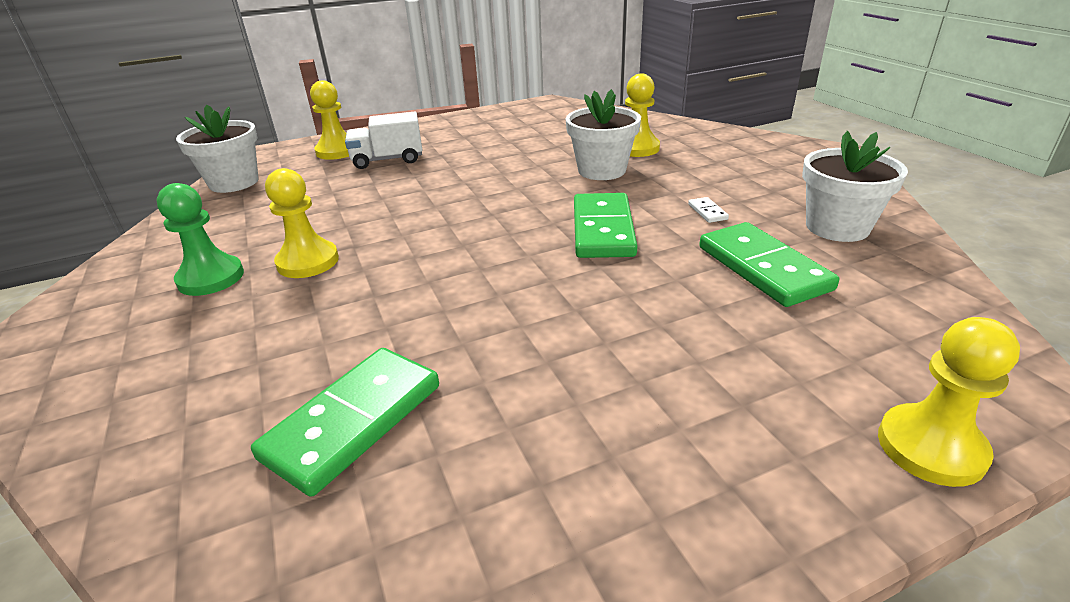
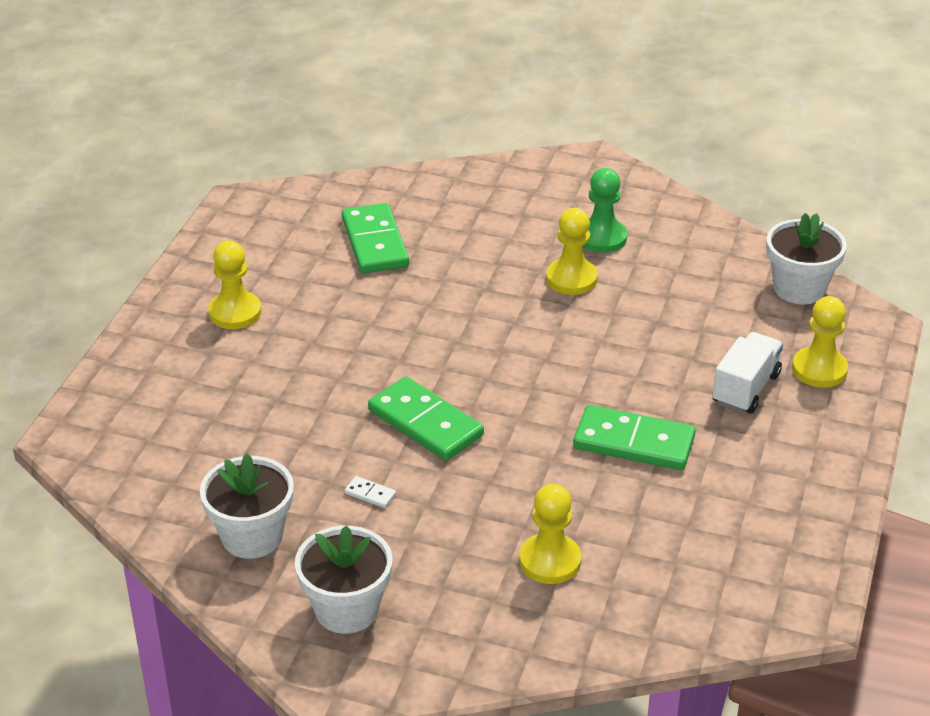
camera: 130 degrees right, 5 degrees up
white flower pot [566,89,641,180] -> white flower pot moved to [295,526,393,634]
green domino [699,222,839,307] -> green domino moved to [573,405,696,470]
yellow pawn [878,317,1020,487] -> yellow pawn moved to [208,240,261,329]

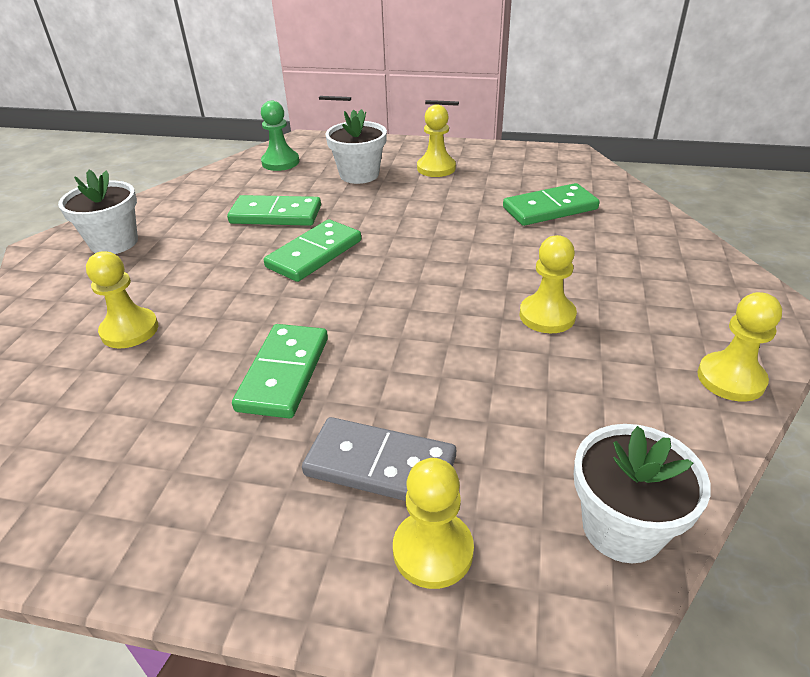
camera: 85 degrees right, 0 degrees up
white flower pot [200,454,294,559] -> white flower pot moved to [325,109,387,184]
white domino [344,476,396,508] -> none
green pawn [583,168,627,253] -> green pawn moved to [261,101,299,171]
white truck [712,332,783,414] -> grey domino [302,417,456,501]
none -> green domino [227,195,321,226]
none -> yellow pawn [697,292,782,402]

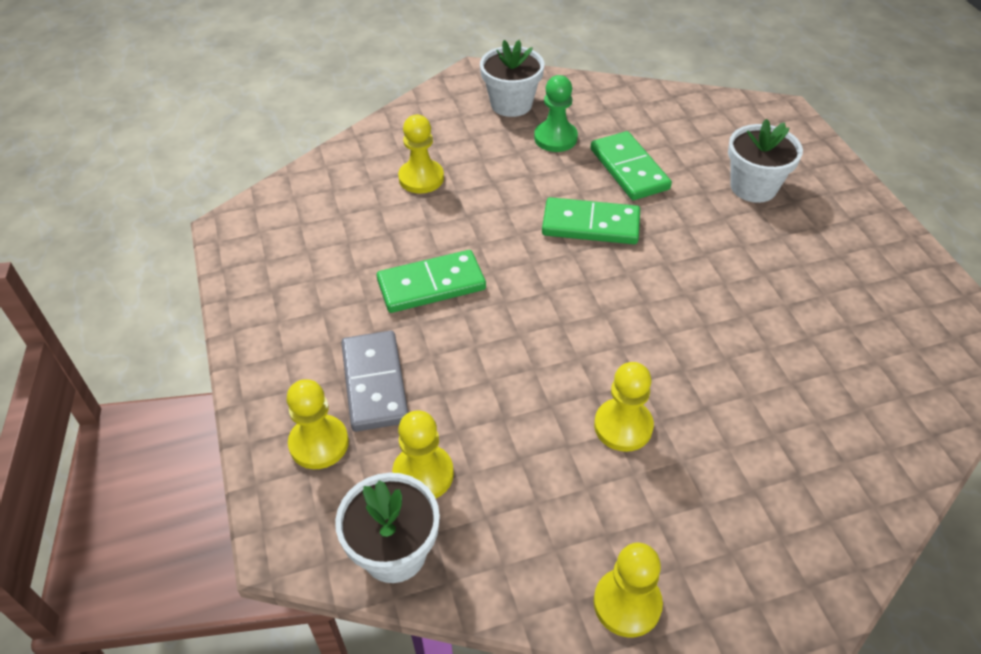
camera: 60 degrees right, 10 degrees up
green pawn [261,101,299,171] -> green pawn moved to [534,75,578,152]
yellow pawn [417,104,456,177] -> yellow pawn moved to [392,410,454,498]
green domino [503,183,600,226] -> none

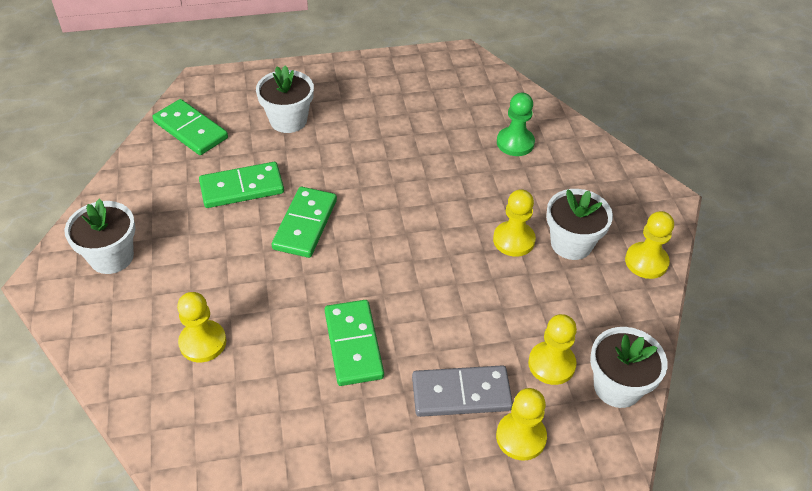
camera: 85 degrees left, 0 degrees up
green pawn [534,75,578,152] -> green pawn moved to [497,93,535,156]
none -> green domino [153,99,228,155]
none -> white flower pot [546,189,613,260]

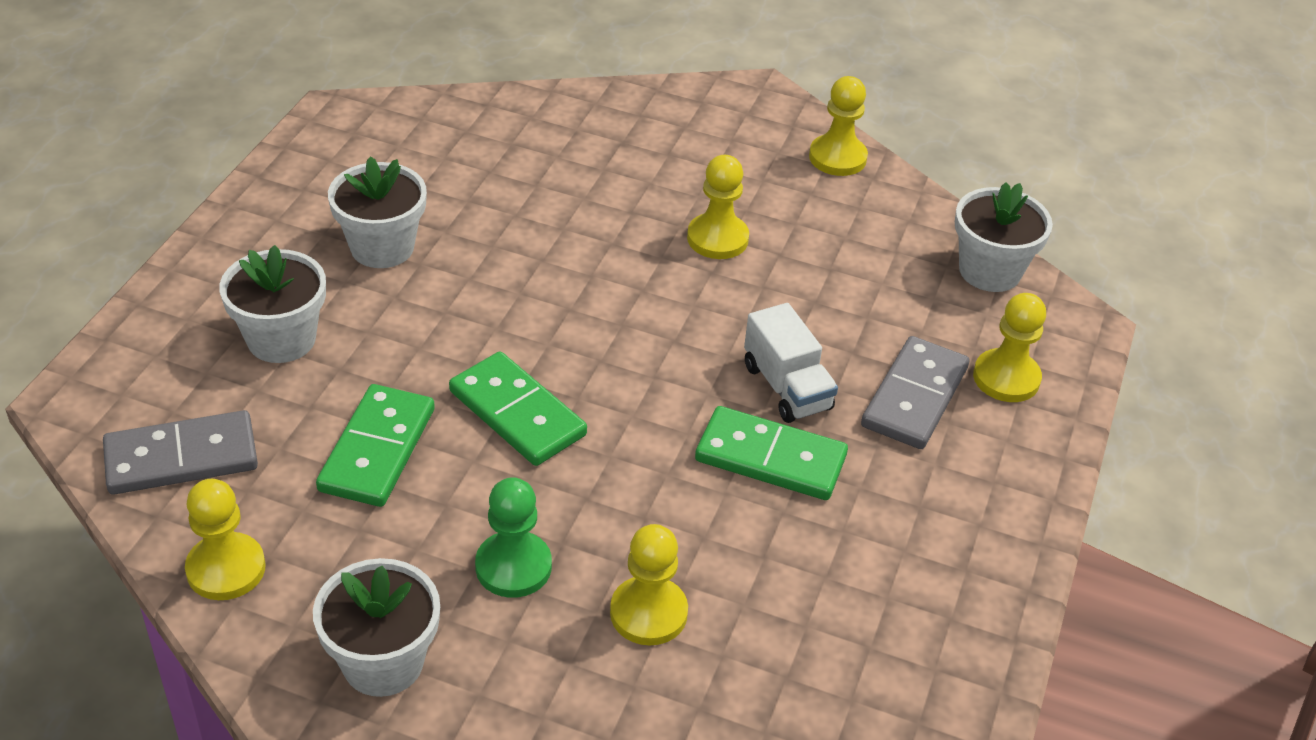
camera: 60 degrees left, 5 degrees down
green domino [153,99,228,155] -> grey domino [103,410,258,495]
green pawn [497,93,535,156] -> green pawn moved to [475,477,552,598]
yellow pawn [528,314,577,385] -> yellow pawn moved to [185,479,266,600]
white flower pot [546,189,613,260] -> white flower pot moved to [328,156,427,268]
none -> white truck [744,303,838,423]

